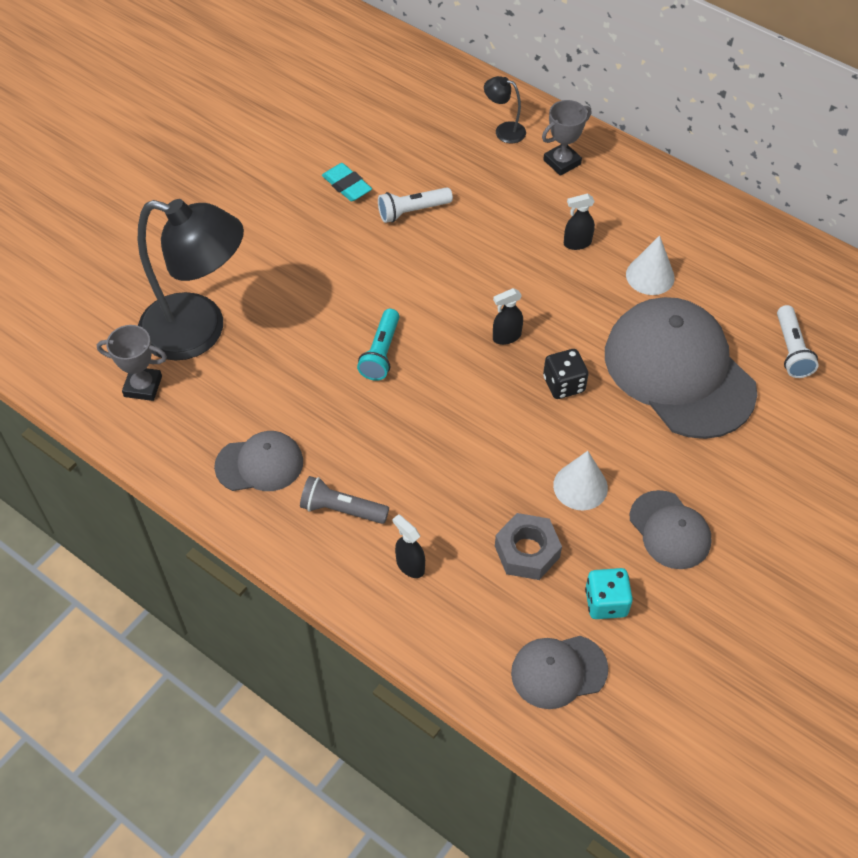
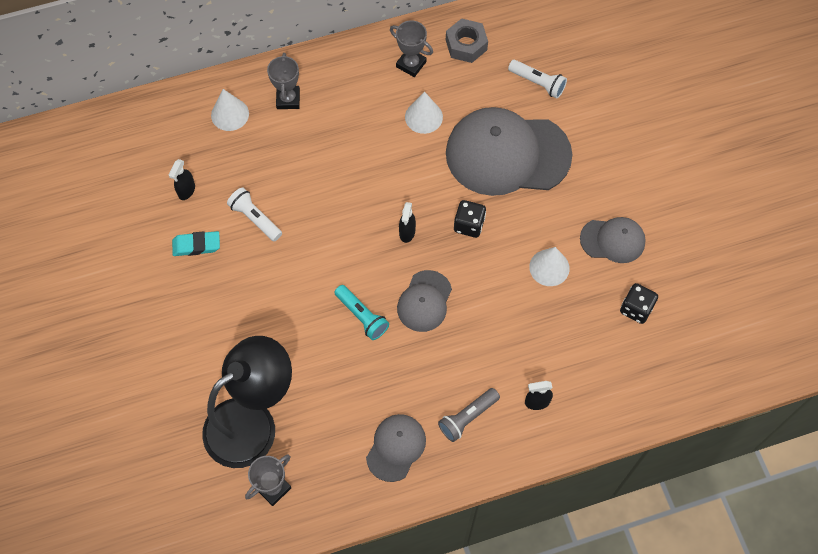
camera: 55 degrees left, 10 degrees up
white flashlight [378,187,453,223] -> white flashlight turned 120 degrees clockwise [227,188,282,241]
black lamp [484,76,526,143] -> white cone [211,89,249,131]
grey nut [495,513,562,580] -> grey nut moved to [446,18,488,63]
grey cap [511,636,608,709] -> grey cap moved to [397,270,452,332]
black spray bottle [564,194,595,250] -> black spray bottle moved to [169,159,195,200]
turquoise dice [585,568,633,619] -> black dice [620,283,658,324]
none -> grey trophy [390,20,433,77]

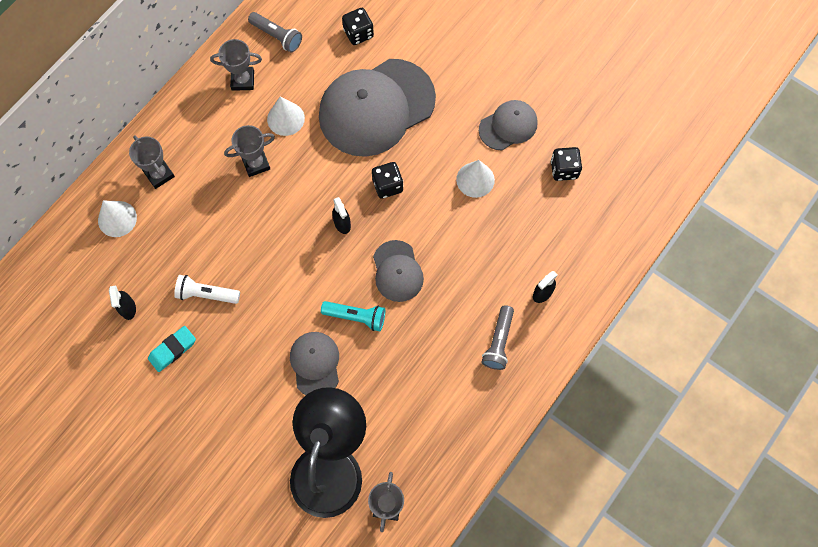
camera: 35 degrees left, 5 degrees up
grey cap [366,414,426,482] -> grey cap moved to [290,332,339,395]
grey nut [446,18,488,63] -> grey flashlight [248,12,302,53]
white flashlight [508,60,567,98] -> black dice [342,8,374,45]
none -> grey trophy [224,125,275,177]

